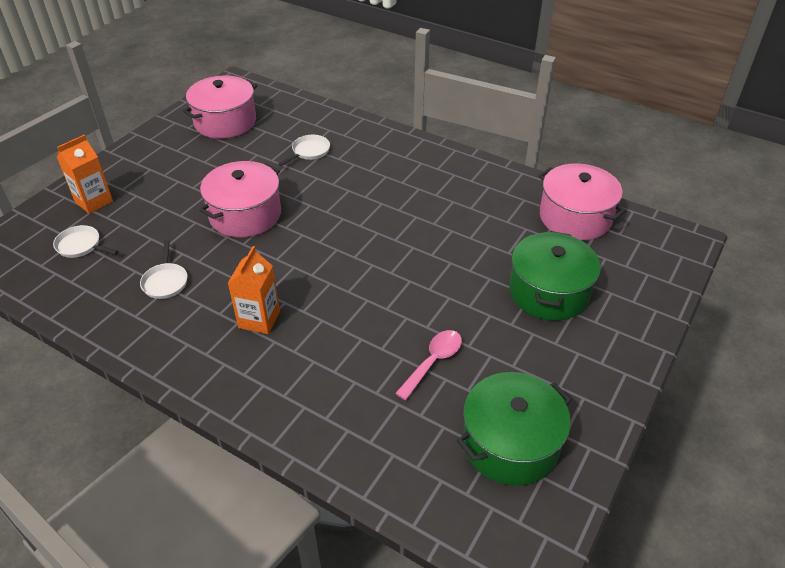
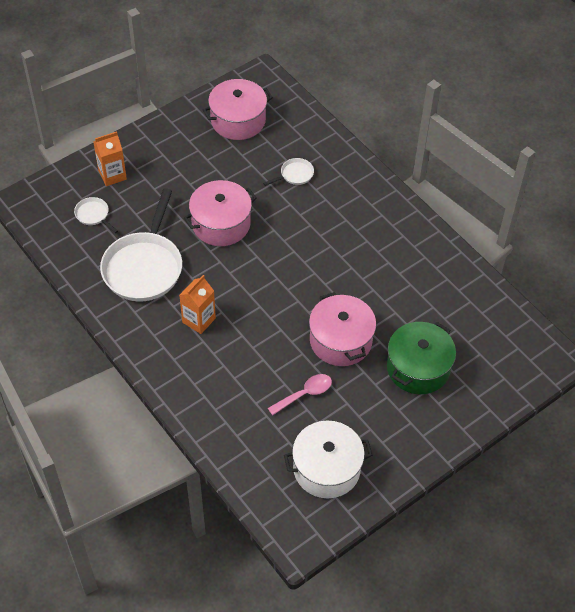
camera: 20 degrees right, 10 degrees up
white pan [140,240,187,299] -> white pan [100,188,182,301], size x2.31
green pot [457,372,572,486] -> white pot [284,421,372,498]
pink pot [538,163,626,240] -> pink pot moved to [309,292,376,366]

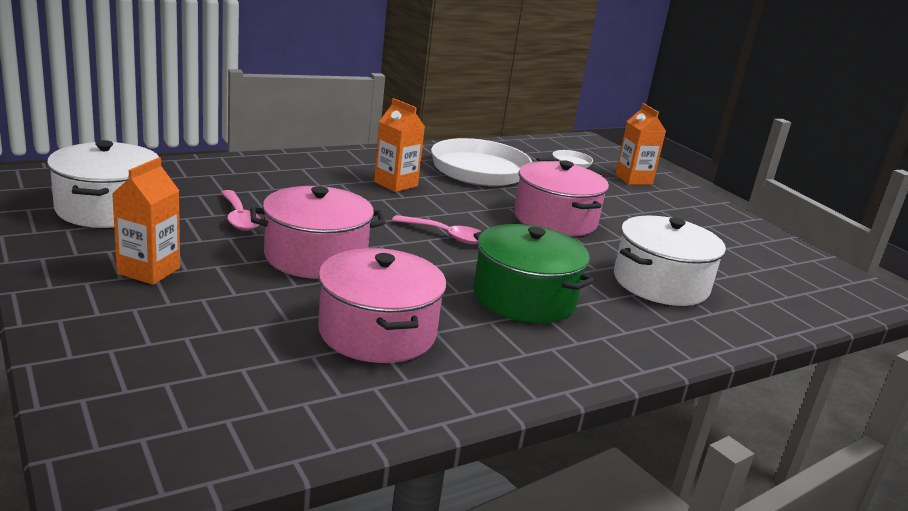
camera: 95 degrees right, 30 degrees down
pink pot [203,79,273,140] -> pink pot moved to [318,248,446,363]
white pan [263,158,314,186] -> white pot [614,215,726,306]
green pot [387,322,456,394] -> green pot moved to [473,224,595,323]
none -> orange carton [112,157,180,285]
none -> pink spoon [392,215,481,244]

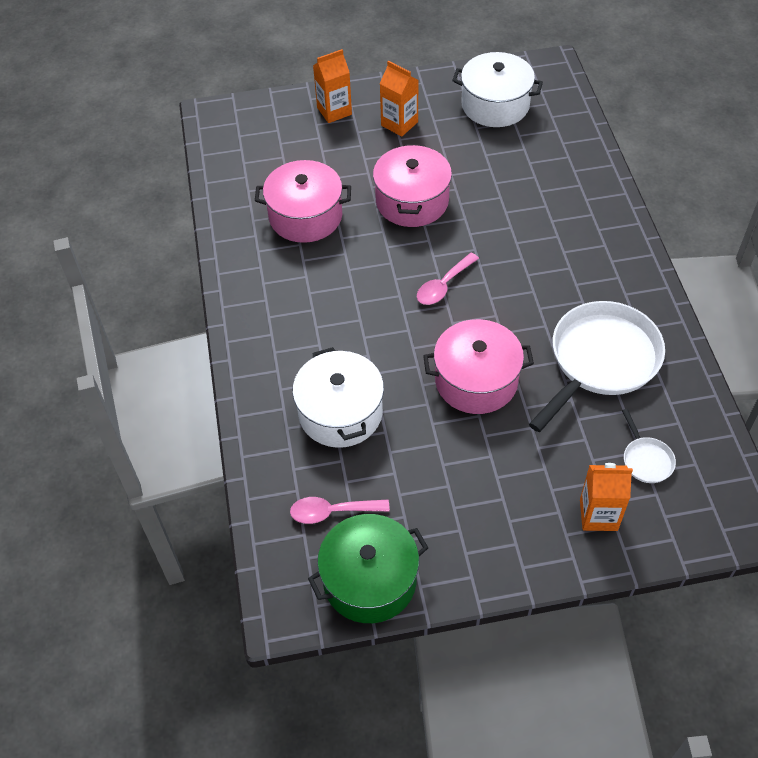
camera: 115 degrees right, 30 degrees up
pink spoon [221,190,261,231] -> pink spoon moved to [290,497,390,524]
orange carton [374,98,425,192] -> orange carton moved to [313,49,352,123]
green pot [473,224,595,323] -> green pot moved to [308,514,428,623]

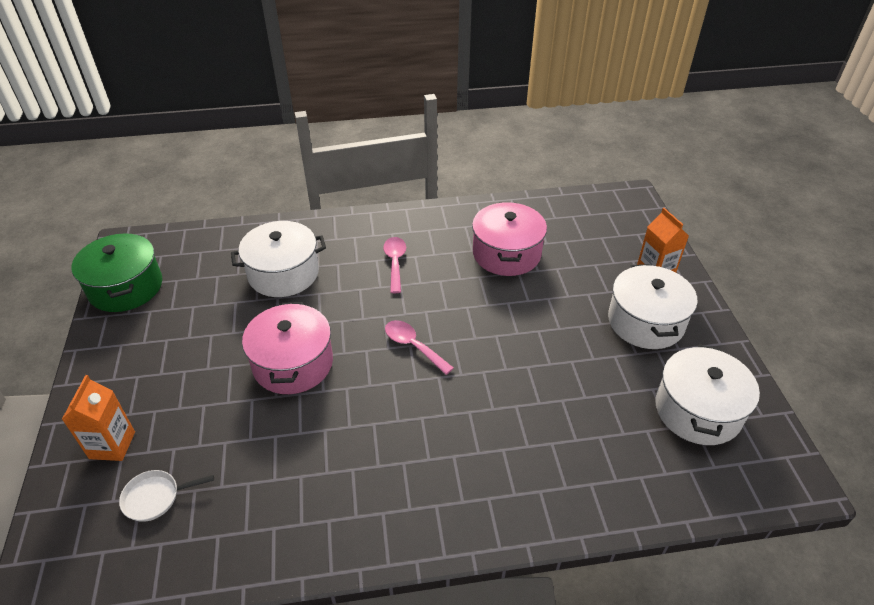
camera: 90 degrees right, 10 degrees down
pink spoon [290,497,390,524] -> pink spoon moved to [383,237,406,293]
pink pot [373,144,452,227] -> none
orange carton [380,61,418,137] -> white pot [608,264,697,349]
white pan [529,301,665,432] -> none

